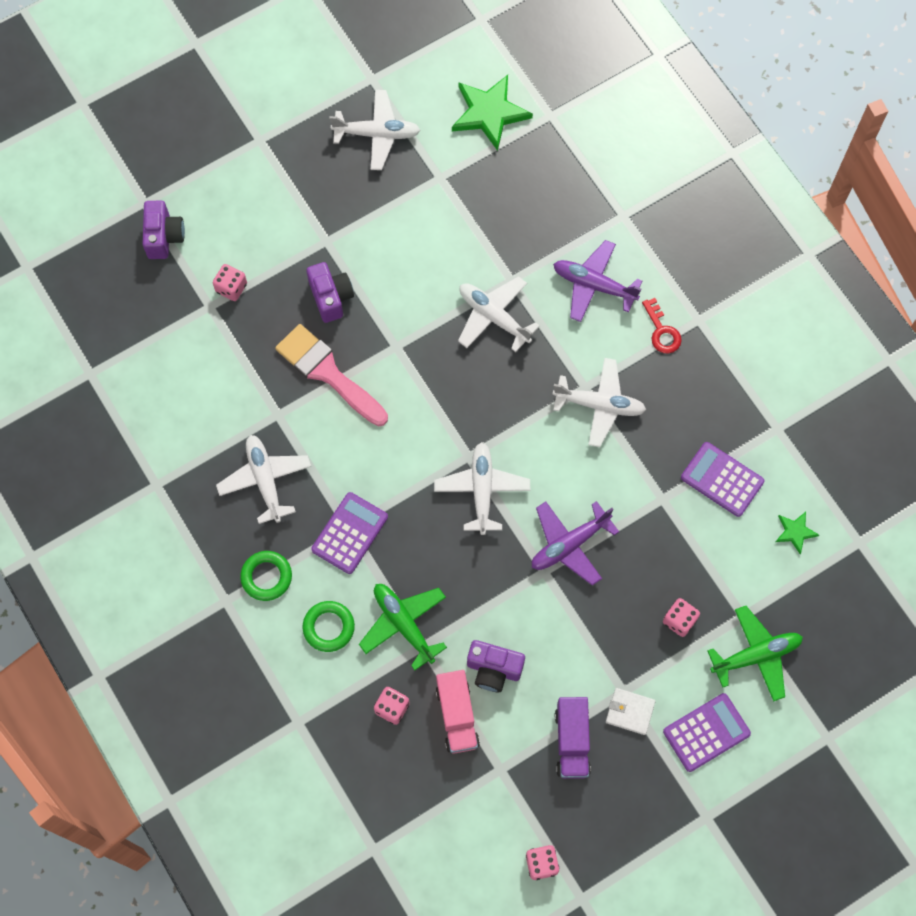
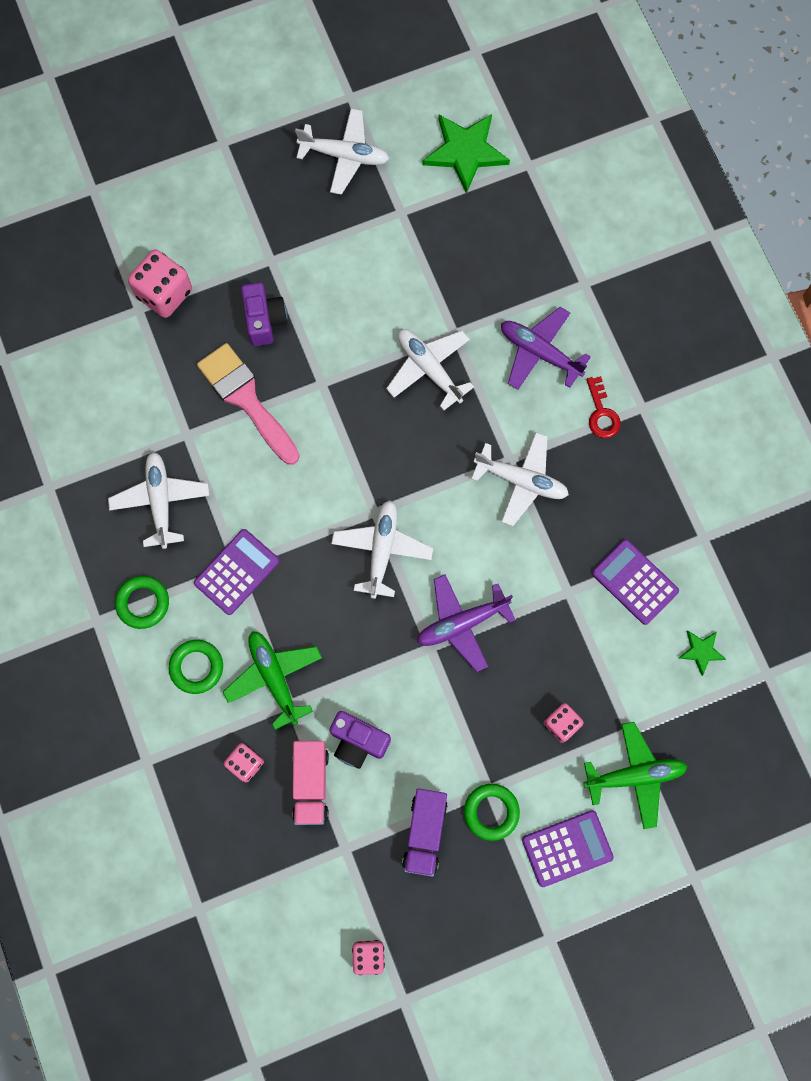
camera: 10 degrees right, 5 degrees up
purple camera [143,201,185,259] -> none
pink dice [213,264,247,301] -> pink dice [128,249,192,318], size x1.67
white wallet [606,688,656,735] -> green ring [464,784,520,841]

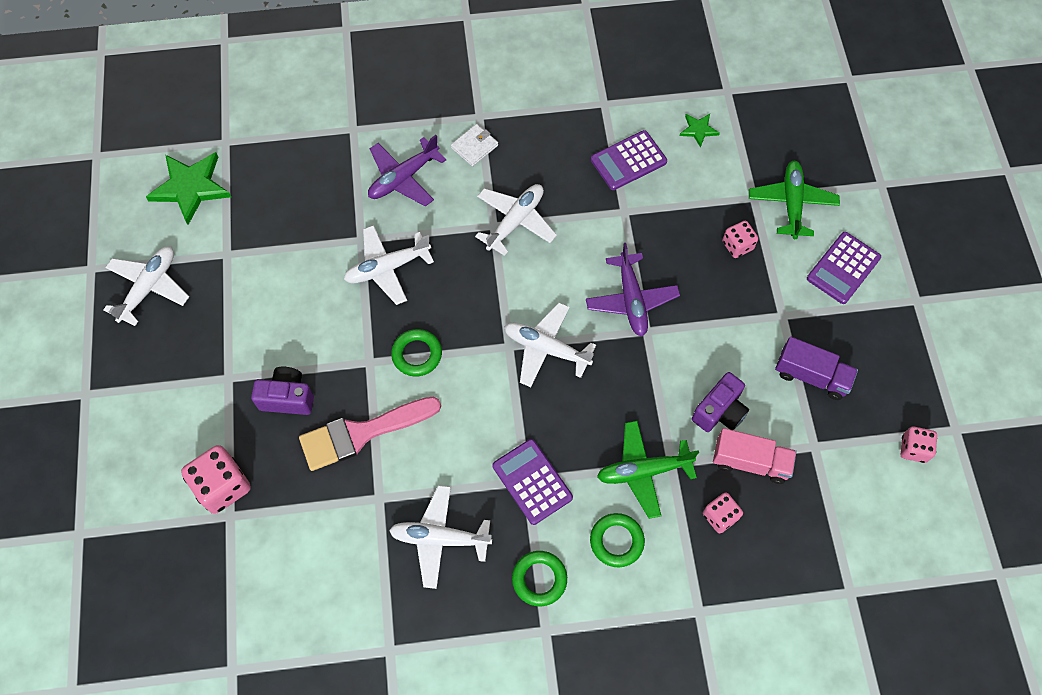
camera: 75 degrees left, 10 degrees down
green ring [464,784,520,841] -> green ring moved to [391,329,442,376]
purple calculator [522,810,614,887] -> purple calculator turned 135 degrees counterclockwise [807,232,881,304]
red key [587,376,621,438] -> white wallet [451,124,498,167]

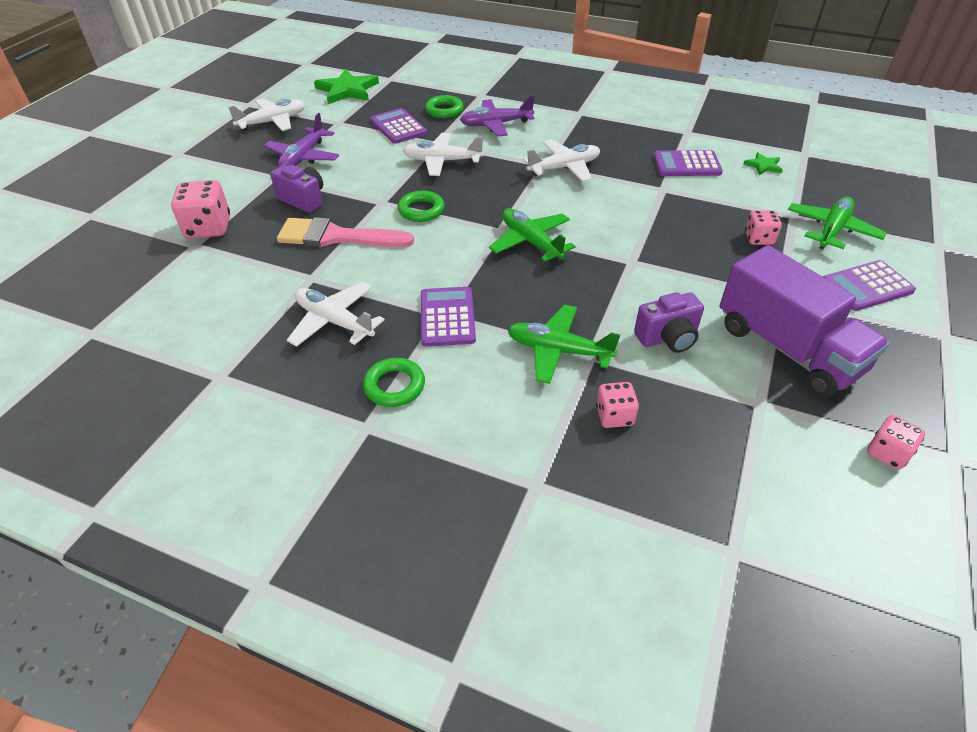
camera: 30 degrees right, 20 degrees down
white wallet [451,124,498,167] -> none
white plane [504,303,596,387] -> green plane [489,208,576,262]
purple plane [586,243,680,336] -> purple plane moved to [264,113,339,167]
green ring [590,513,645,567] -> green ring moved to [425,95,464,118]
pink truck [713,428,796,484] -> none
purple truck [775,337,858,400] -> purple truck [720,245,890,397], size x1.71
none -> purple calculator [370,108,427,144]

